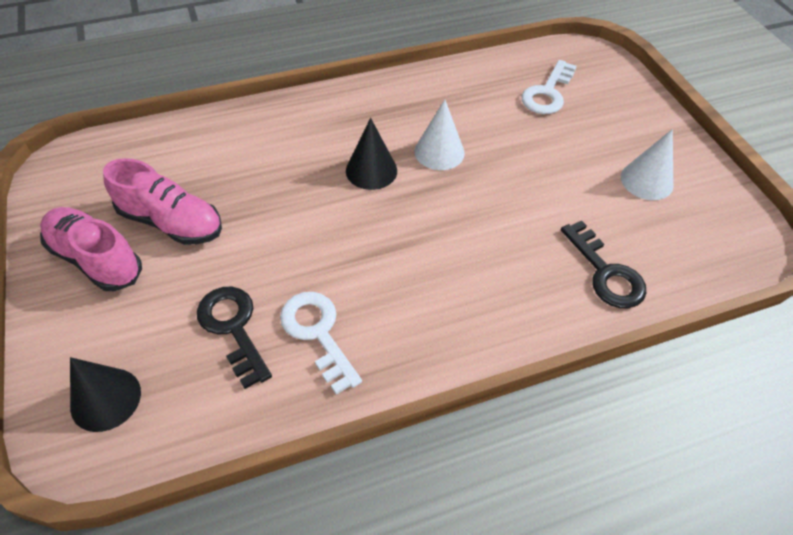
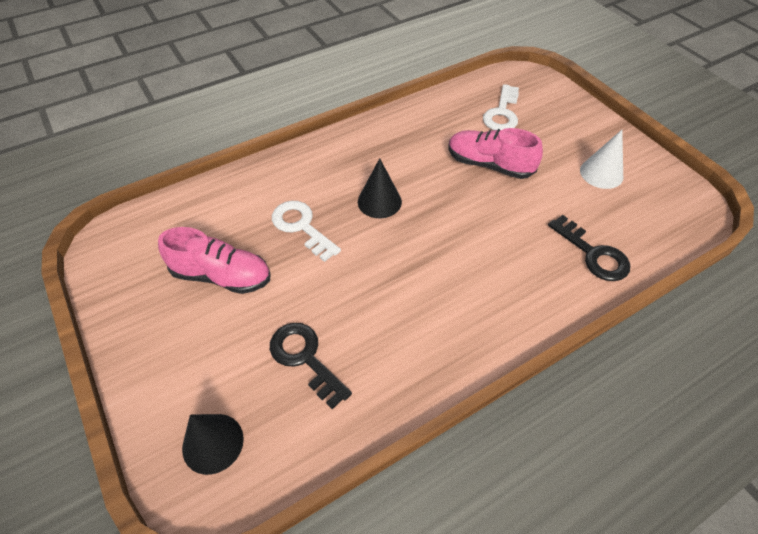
camera: 10 degrees left, 0 degrees up
pink shoe [40,207,142,291] -> pink shoe moved to [448,128,543,179]
white key [280,292,362,395] -> white key moved to [272,201,341,262]
white cone [414,100,465,170] -> none

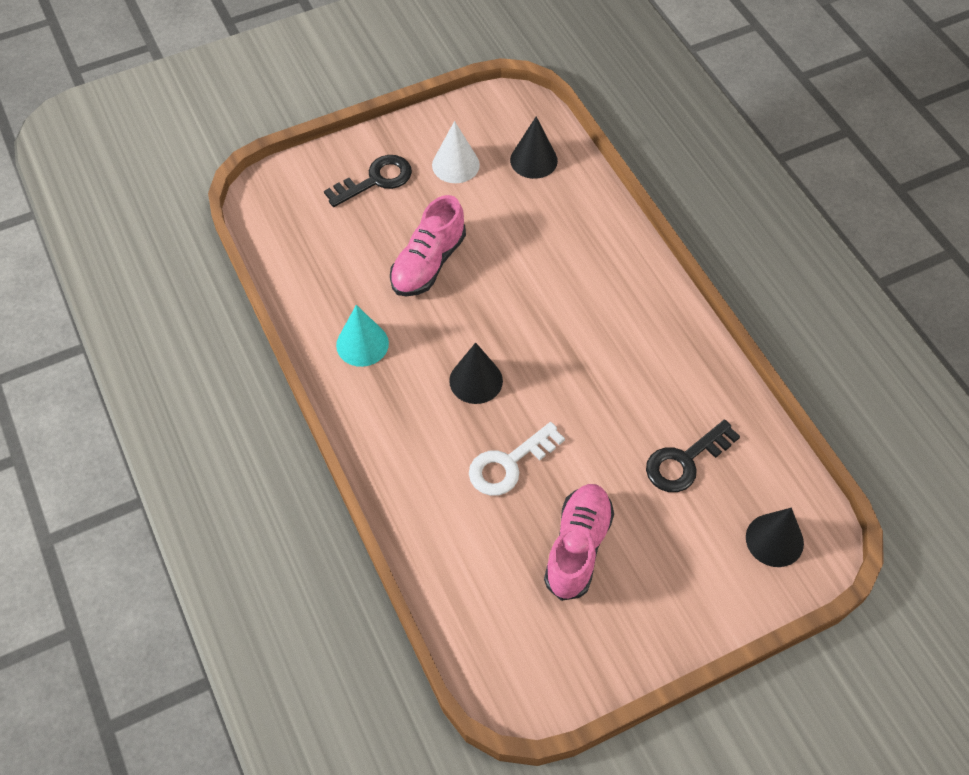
camera: 85 degrees left, 5 degrees up
white key [483,84,519,130] -> none
black key [548,215,630,281] -> black key moved to [324,155,412,207]
none -> turquoise cone [336,305,389,367]
none -> black cone [510,116,558,179]

